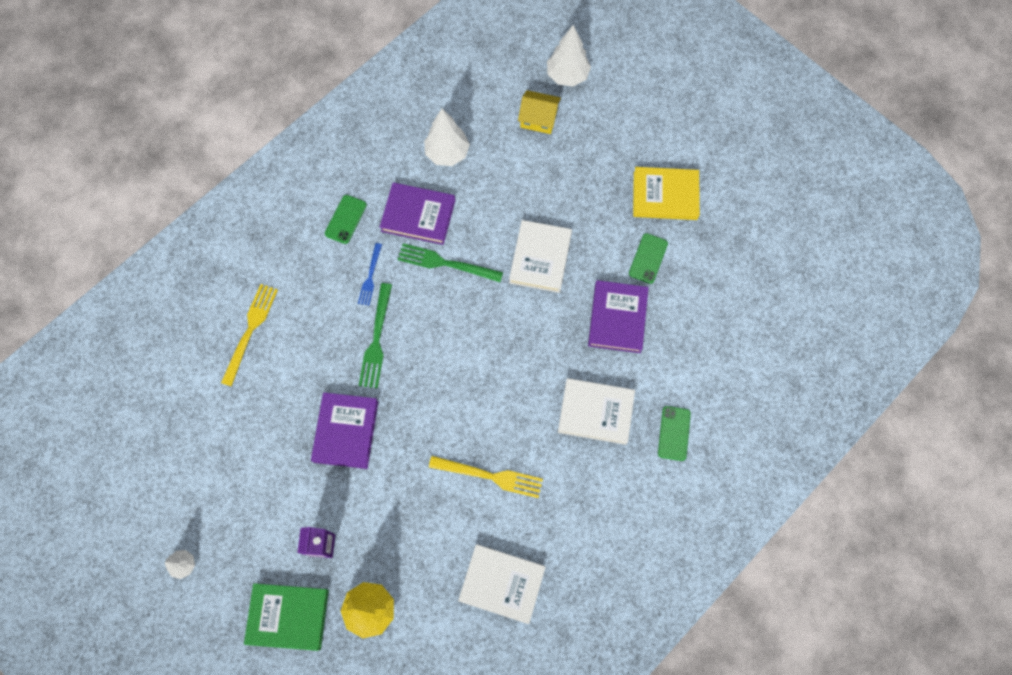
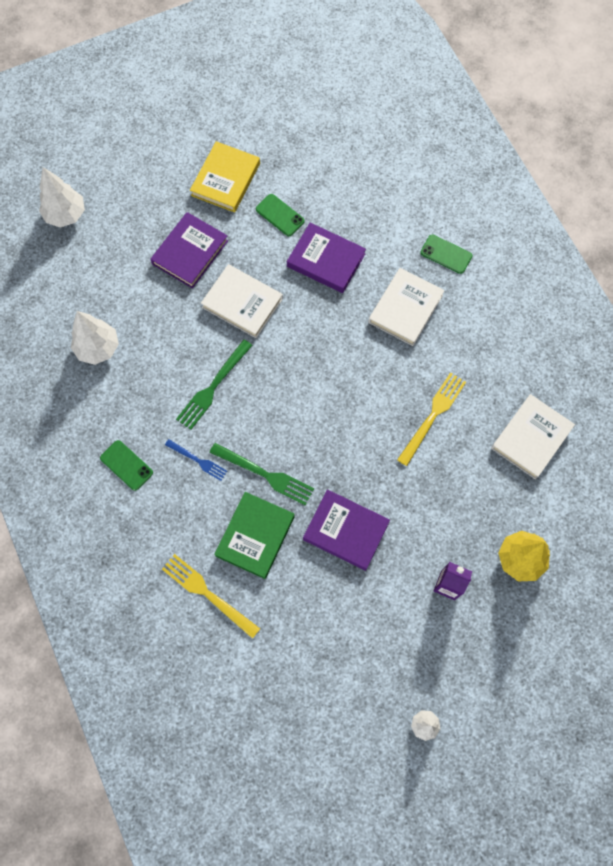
camera: 70 degrees left, 0 degrees up
green book [244,583,329,651] -> green book moved to [214,492,295,579]
purple book [380,183,455,245] -> purple book moved to [150,212,228,288]
yellow house [518,90,561,134] -> none

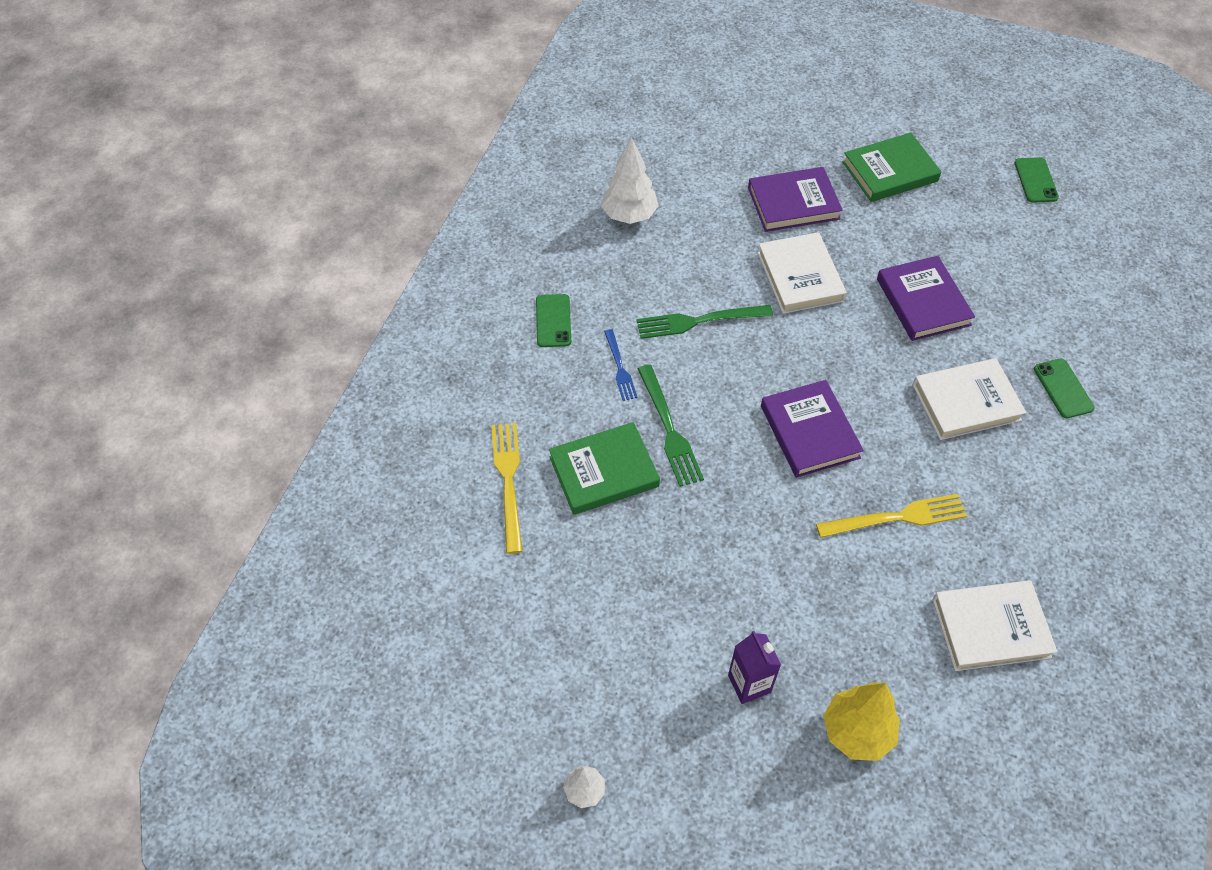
camera: 45 degrees right, 15 degrees down
white tree [39,167,85,228] -> none
yellow book [190,141,260,212] -> green book [842,133,941,202]
green phone [256,194,305,236] -> green phone moved to [1014,157,1059,203]
purple book [303,489,390,571] -> purple book moved to [761,380,864,478]

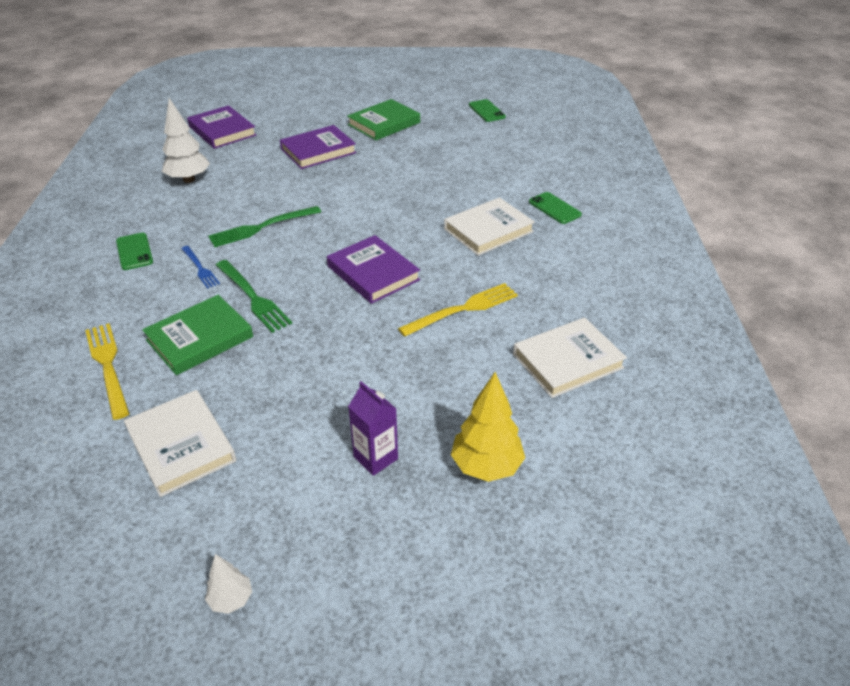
camera: 20 degrees left, 15 degrees down
white book [757,232,847,314] -> white book moved to [124,390,236,497]
purple book [877,256,975,341] -> purple book moved to [187,105,256,149]

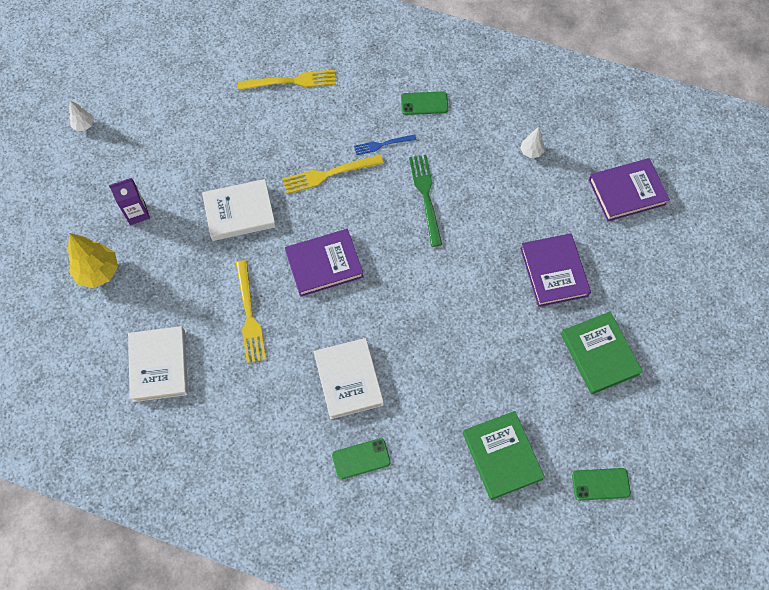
camera: 110 degrees right, 25 degrees up
white book [124,390,236,497] -> white book moved to [202,179,276,241]
green book [142,295,253,375] -> green book moved to [463,411,545,500]
white tree [162,98,210,183] -> white tree [520,127,544,158], size x0.54
green fork [216,260,292,333] -> yellow fork [282,155,384,194]

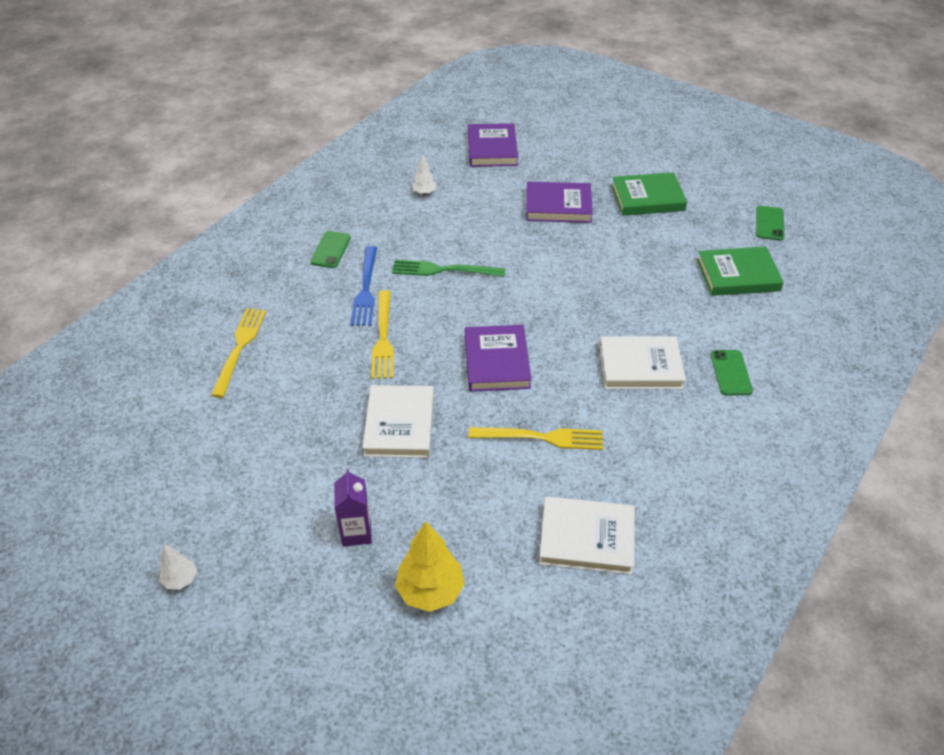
camera: 75 degrees left, 20 degrees down
blue fork [354,134,417,155] -> blue fork [351,246,377,326], size x1.61

